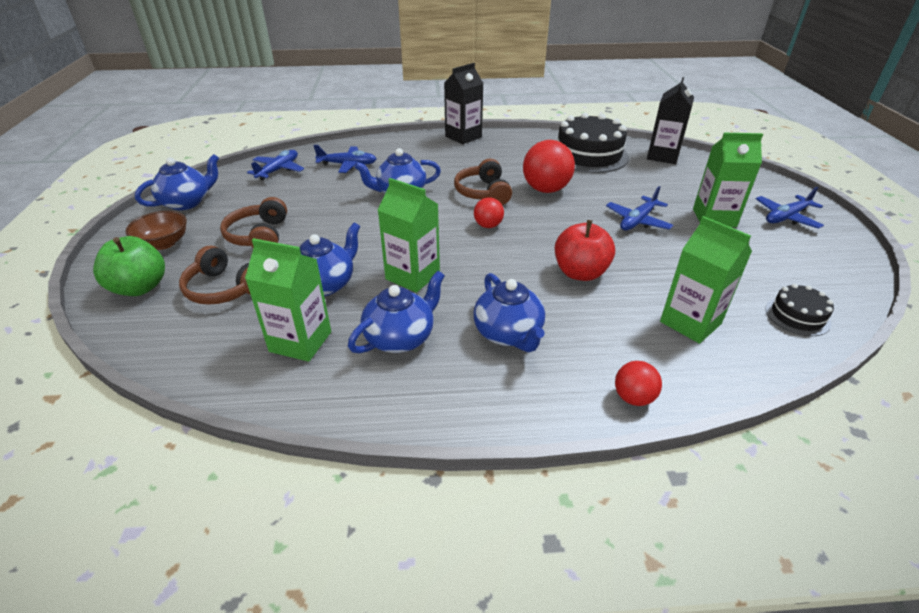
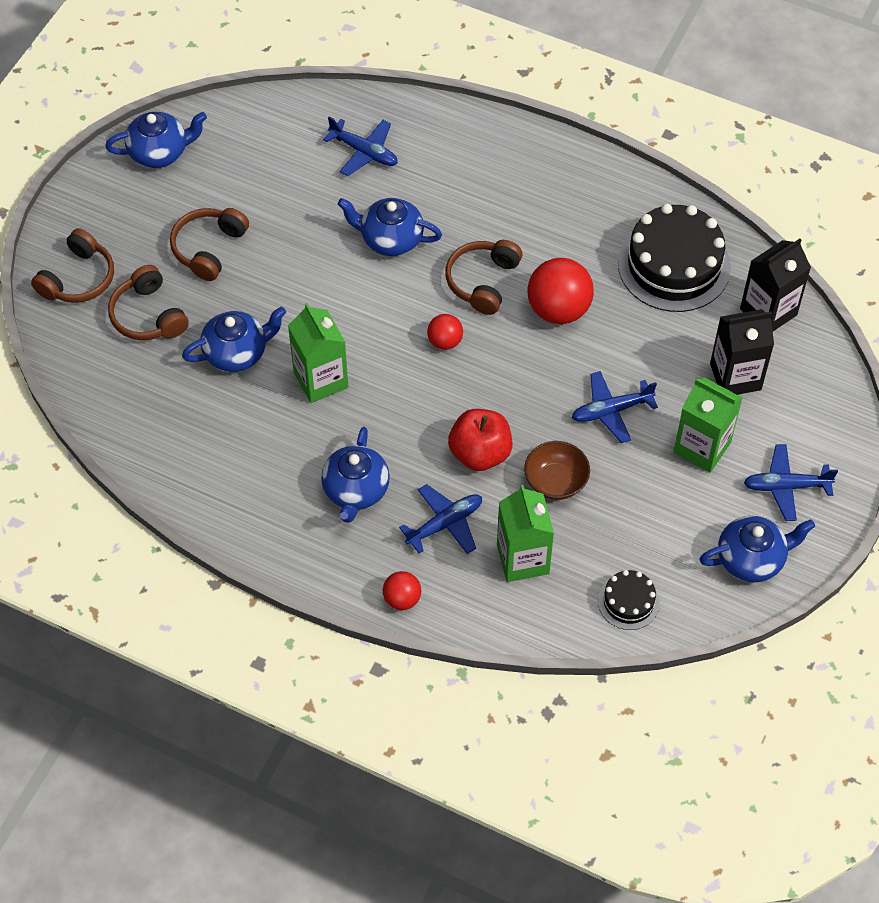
camera: 30 degrees right, 20 degrees up
green apple [93,236,165,296] -> brown headphones [31,228,114,303]
brown bowl [125,211,187,250] -> brown bowl moved to [524,441,590,500]
green carton [245,238,331,362] -> none
blue plane [247,150,304,180] -> blue plane moved to [399,484,482,554]
blue teapot [348,271,445,353] -> blue teapot moved to [699,516,815,582]
black carton [444,63,484,144] -> black carton moved to [710,309,774,395]

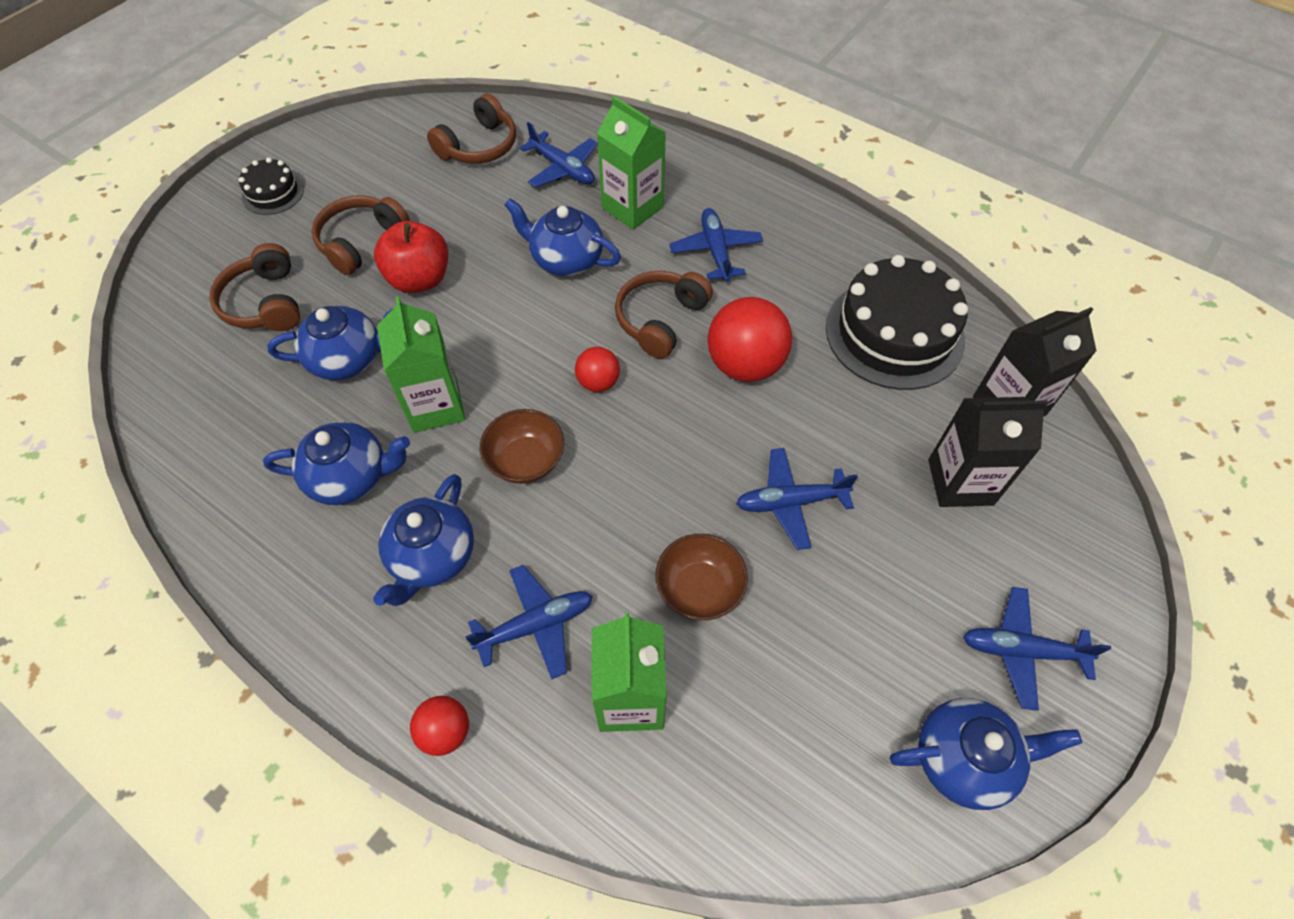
camera: 10 degrees right, 0 degrees up
brown headphones [31,228,114,303] -> brown headphones moved to [427,94,516,164]
blue teapot [105,112,207,168] -> blue teapot moved to [263,422,410,505]
red apple [448,409,513,471] -> red apple moved to [374,221,448,293]
black cake [598,570,660,630] -> black cake moved to [239,157,304,215]
green carton [674,377,742,473] -> green carton moved to [597,96,666,230]
none -> brown bowl [480,409,564,484]
none -> blue plane [669,208,763,282]

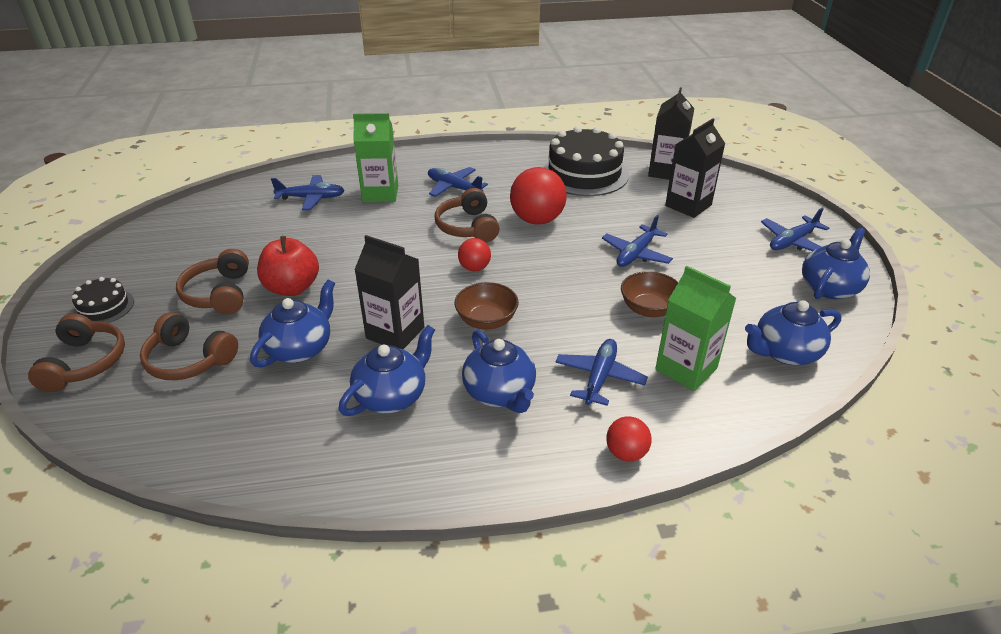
camera: 45 degrees left, 20 degrees down
green carton [377,296,465,433] -> black carton [354,235,424,349]
brown headphones [427,94,516,164] -> brown headphones moved to [28,313,125,392]
blue teapot [504,198,621,276] -> blue teapot moved to [745,300,841,365]

